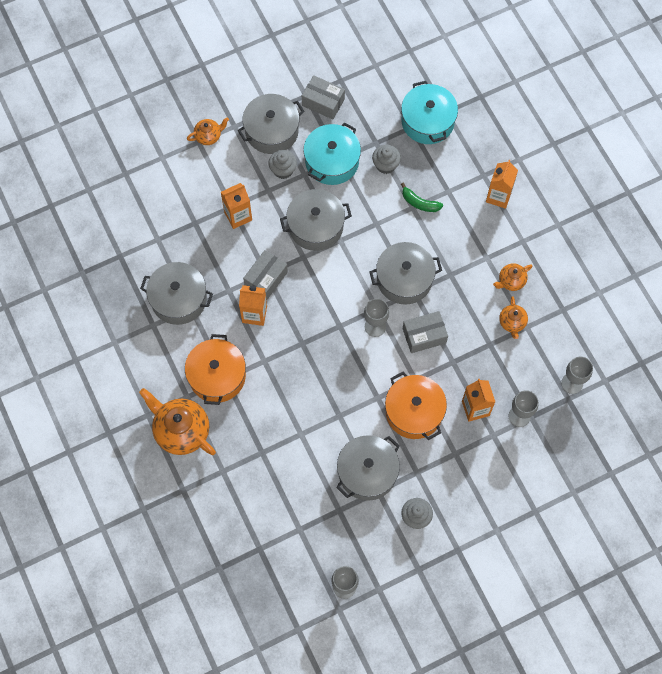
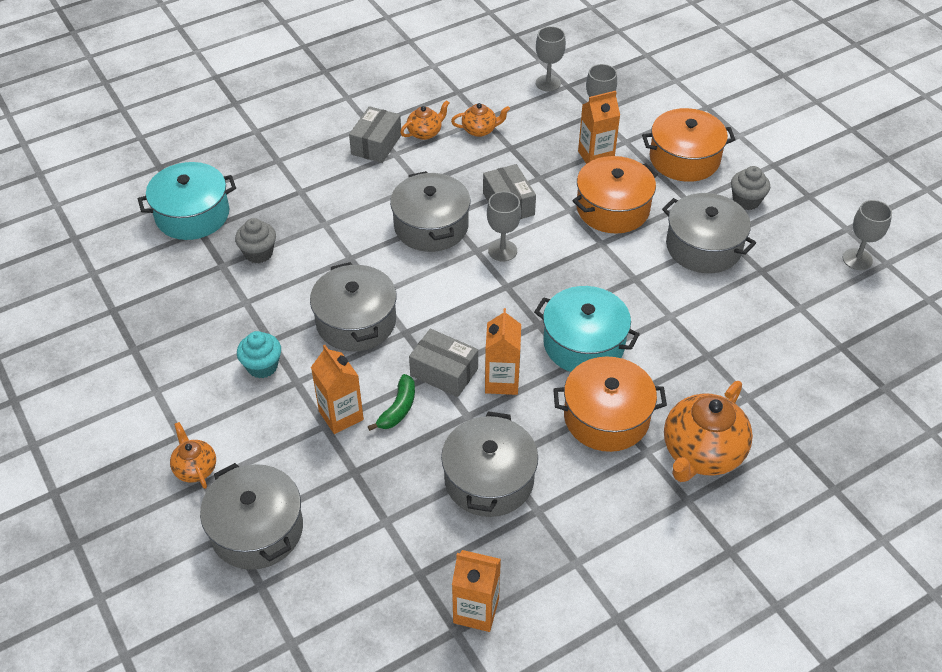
camera: 95 degrees left, 20 degrees down
grey pot [238,94,304,154] -> grey pot moved to [200,463,303,570]
grey cupcake [268,150,297,179] -> turquoise cupcake [237,331,281,378]
grey box [302,75,345,120] -> grey box moved to [349,106,401,163]
turquoise pot [303,122,361,185] -> turquoise pot moved to [534,286,640,372]
green banana [401,183,443,212] -> green banana moved to [368,374,415,431]
orange carton [486,160,518,209] -> orange carton moved to [452,550,501,632]
orange teapot [493,263,533,291] -> orange teapot turned 90 degrees counterclockwise [400,100,449,140]
none -> orange pot [642,108,736,182]

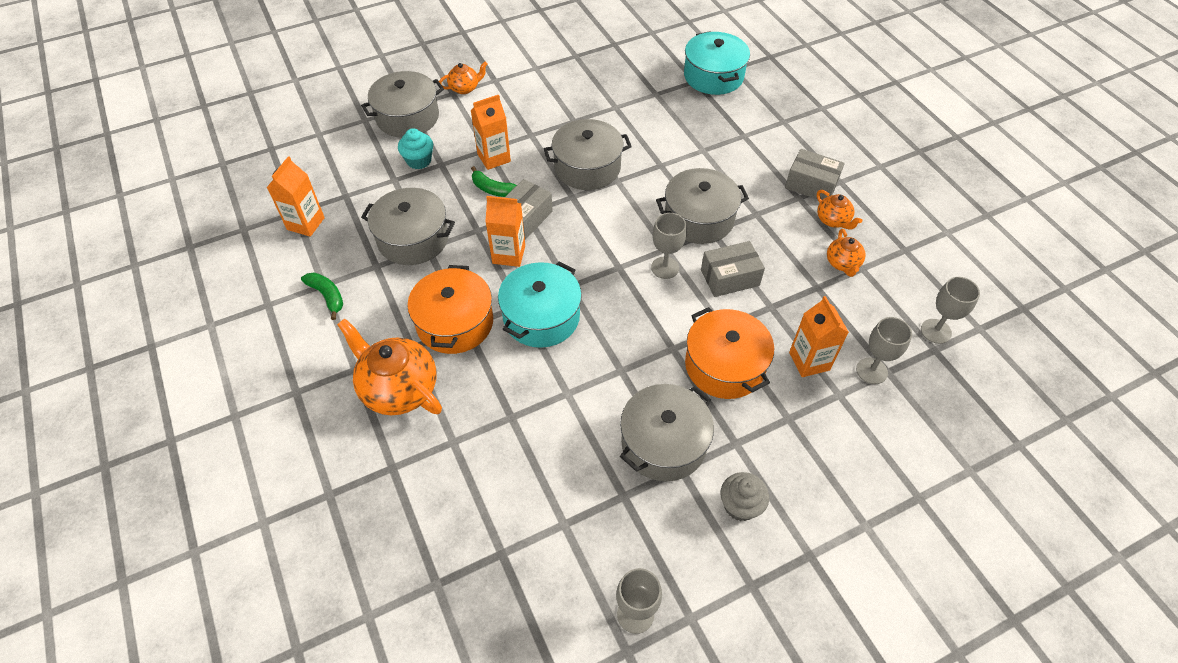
camera: 95 degrees right, 5 degrees up
grey cupcake [235,218,276,263] -> none
turquoise cupcake [237,331,281,378] -> turquoise cupcake moved to [398,128,433,169]
orange pot [642,108,736,182] -> none
none -> green banana [301,273,343,320]

